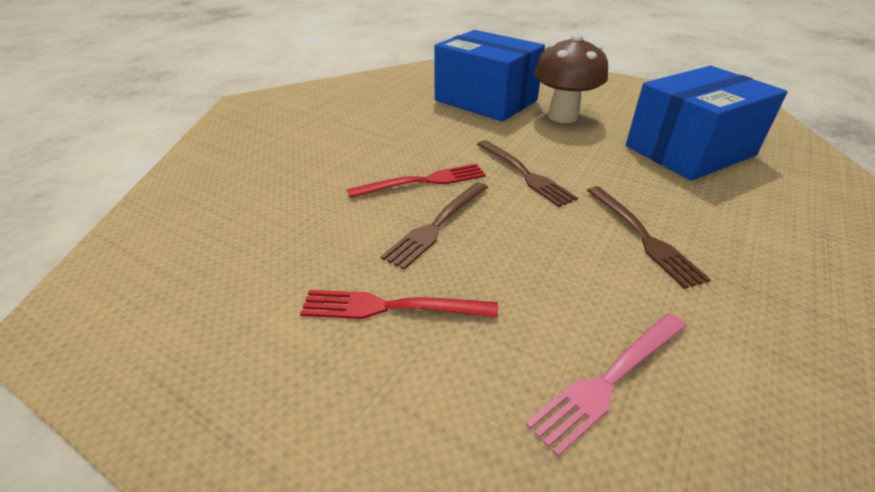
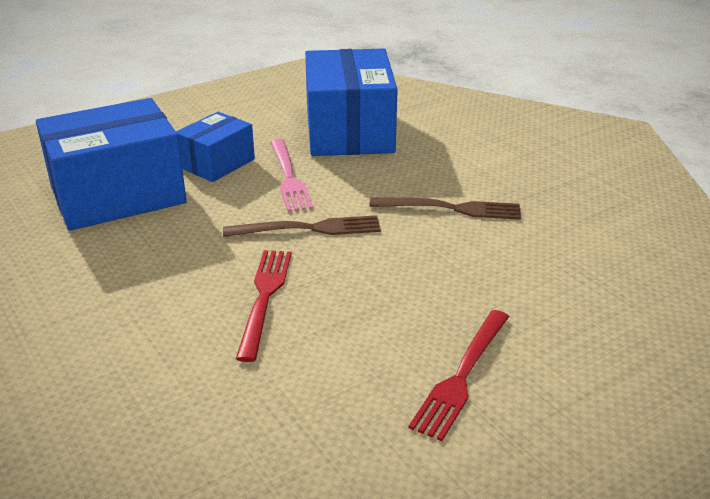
camera: 65 degrees left, 5 degrees down
brown fork [381,182,488,270] -> none
pink fork [525,313,687,457] -> pink fork moved to [270,139,313,212]
brown mushroom [534,34,608,123] -> blue box [176,112,255,182]

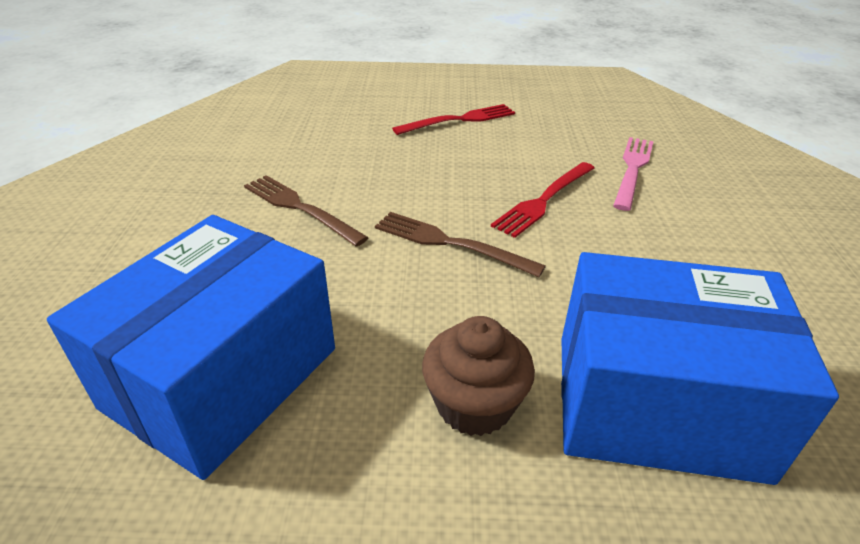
camera: 145 degrees left, 5 degrees up
blue box [176,112,255,182] -> brown cupcake [422,316,535,436]
pink fork [270,139,313,212] -> pink fork moved to [613,137,654,211]

